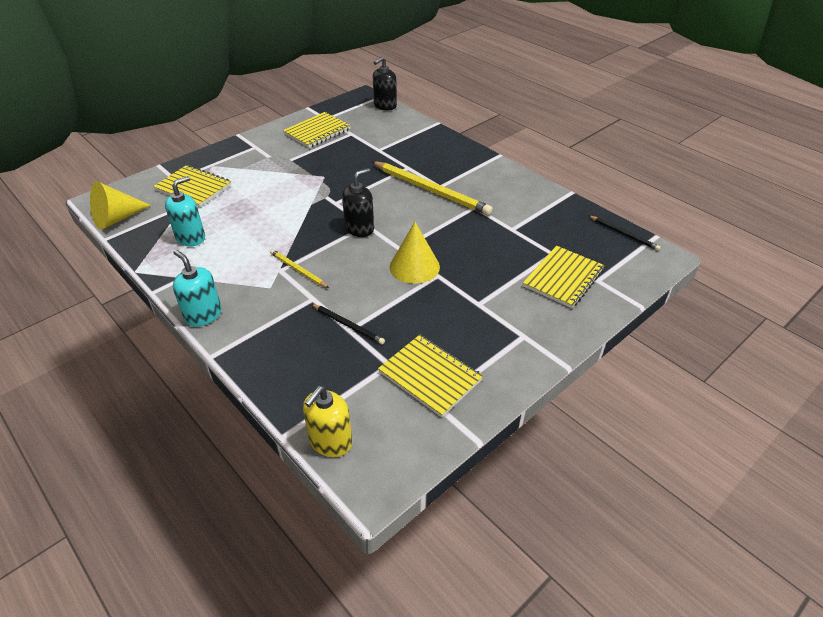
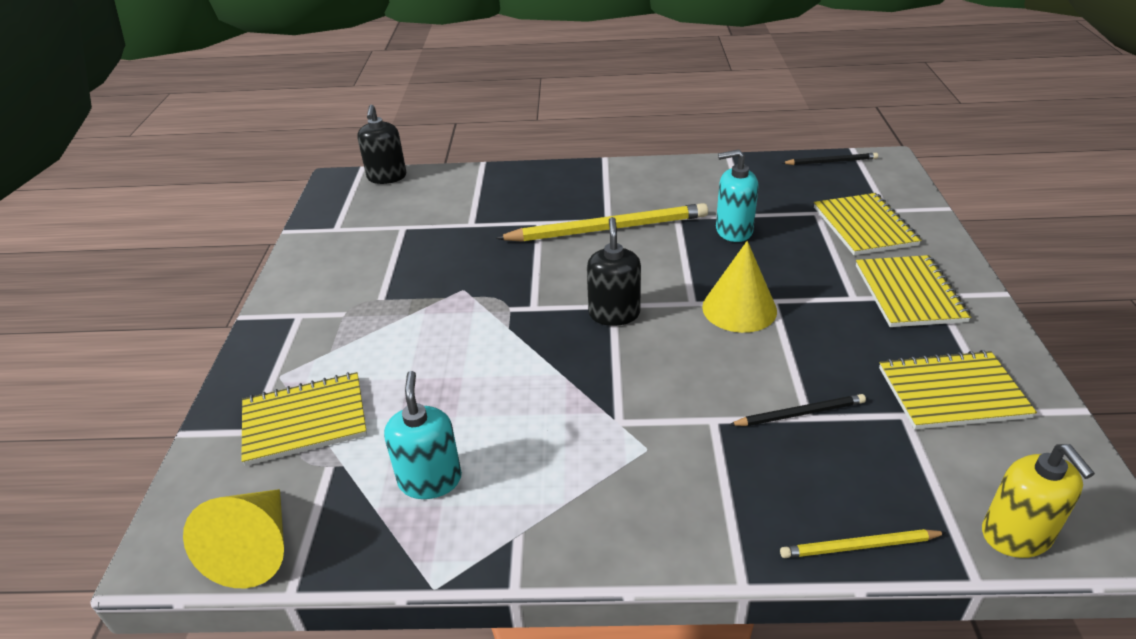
camera: 45 degrees left, 5 degrees down
turquoise soap dispenser [173,250,222,327] -> turquoise soap dispenser moved to [716,149,759,242]
yellow pencil [270,249,329,288] -> yellow pencil moved to [780,529,947,558]
yellow notebook [283,112,351,148] -> yellow notebook moved to [856,255,971,327]

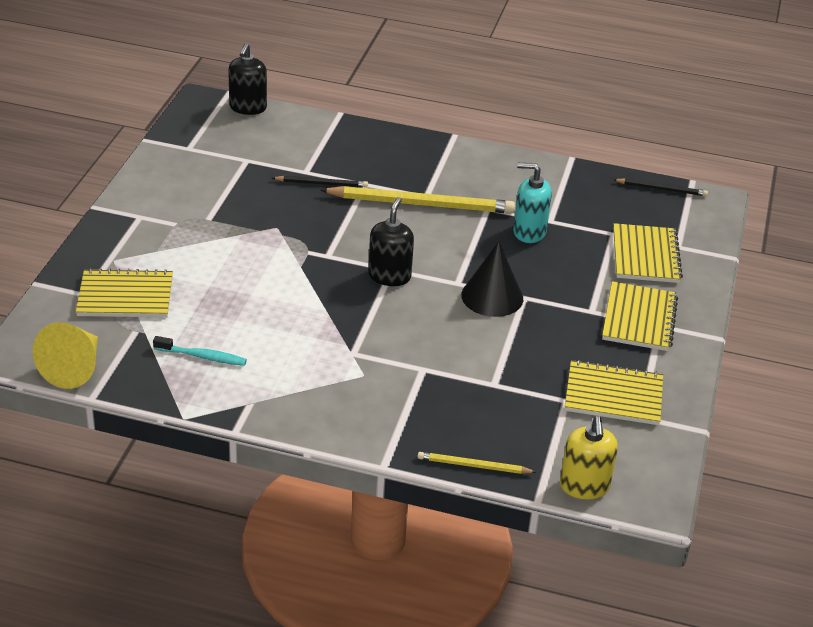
camera: 10 degrees right, 0 degrees up
turquoise soap dispenser [384,371,462,499] -> turquoise toothbrush [153,336,247,366]
yellow cone [702,241,777,333] -> black cone [461,241,523,317]
black pencil [729,394,866,426] -> black pencil moved to [273,176,368,188]

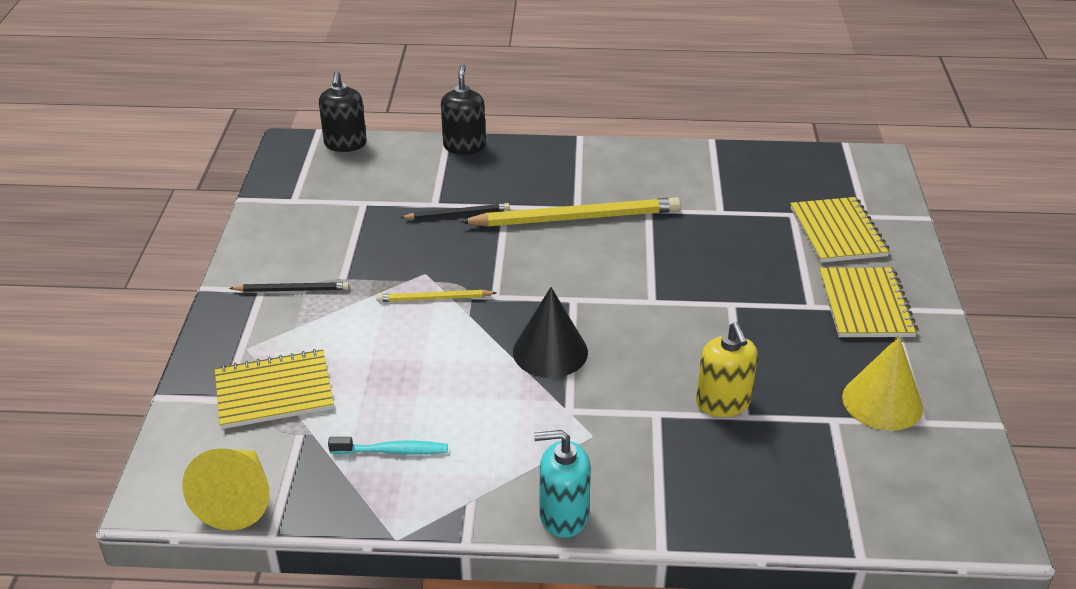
camera: 10 degrees left, 0 degrees up
black soap dispenser [368,197,414,286] -> black soap dispenser moved to [441,64,486,154]
yellow pencil [418,452,536,474] -> yellow pencil moved to [376,290,497,302]
black cone [461,241,523,317] -> black cone moved to [513,287,588,378]
turquoise soap dispenser [513,163,552,243] -> turquoise soap dispenser moved to [534,430,591,538]
yellow soap dispenser [560,416,618,499] -> yellow soap dispenser moved to [696,322,758,417]
yellow notebook [565,360,663,425] -> yellow cone [842,337,923,431]
black pencil [613,178,708,197] -> black pencil moved to [229,282,349,292]

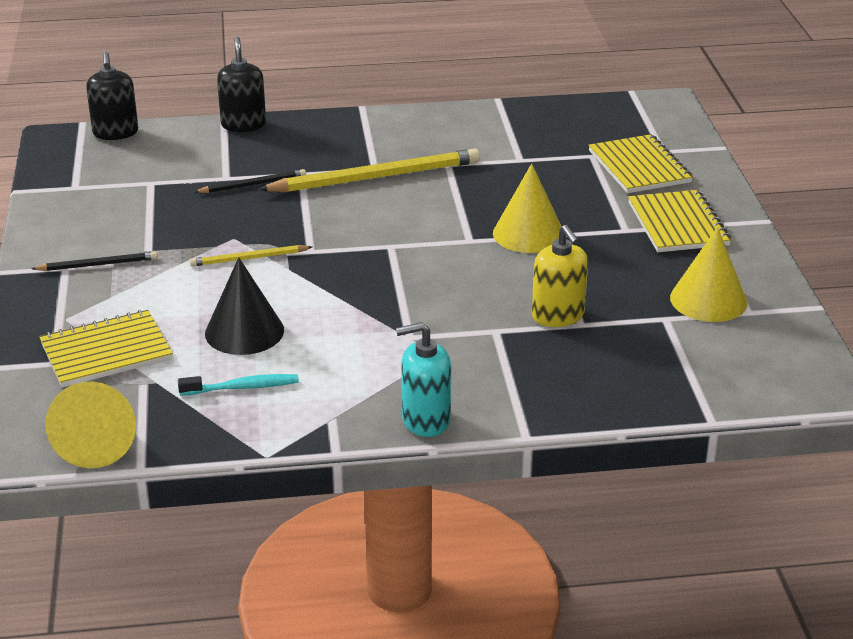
camera: 10 degrees left, 5 degrees down
black cone [513,287,588,378] -> black cone moved to [205,257,284,355]
none -> yellow cone [493,164,562,253]

